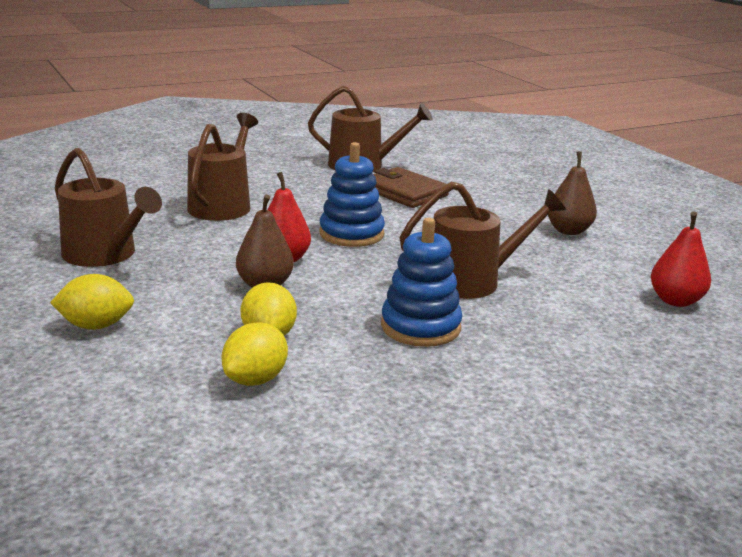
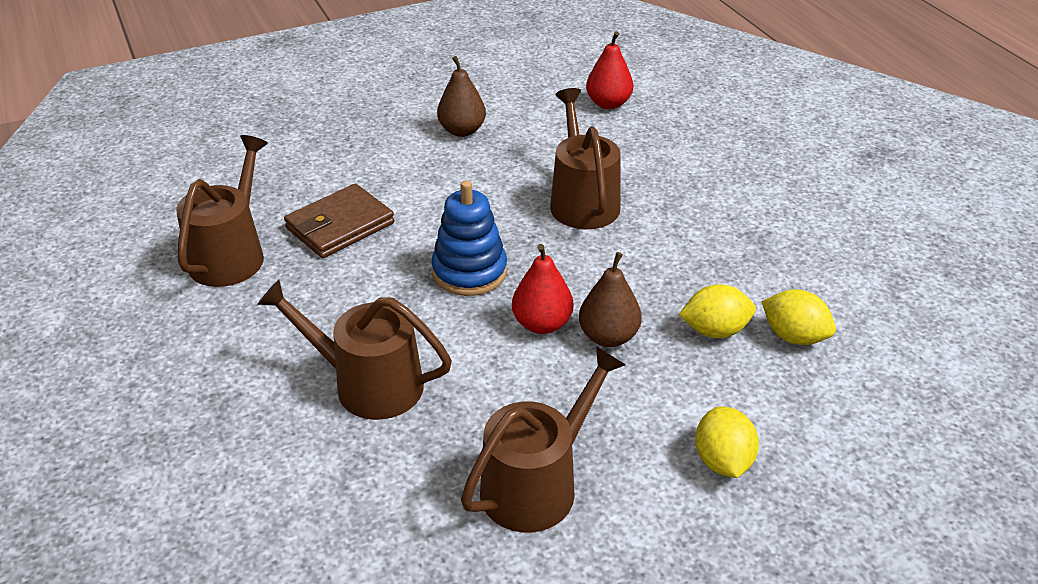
camera: 85 degrees left, 15 degrees up
blue stacking toy [381,218,462,347] -> none

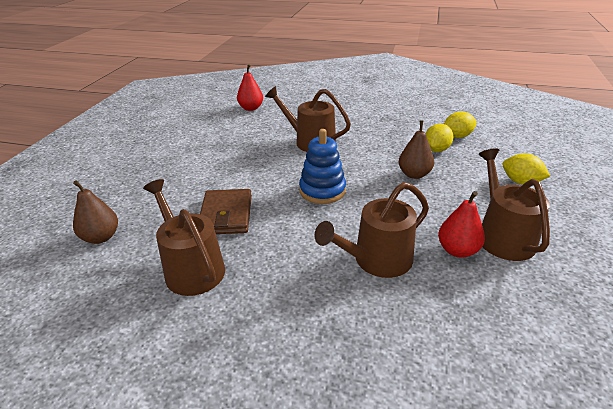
camera: 50 degrees left, 5 degrees down
brown pear [437,56,486,137] -> brown pear moved to [73,180,118,244]
red pear [512,244,573,334] -> red pear moved to [438,191,485,258]

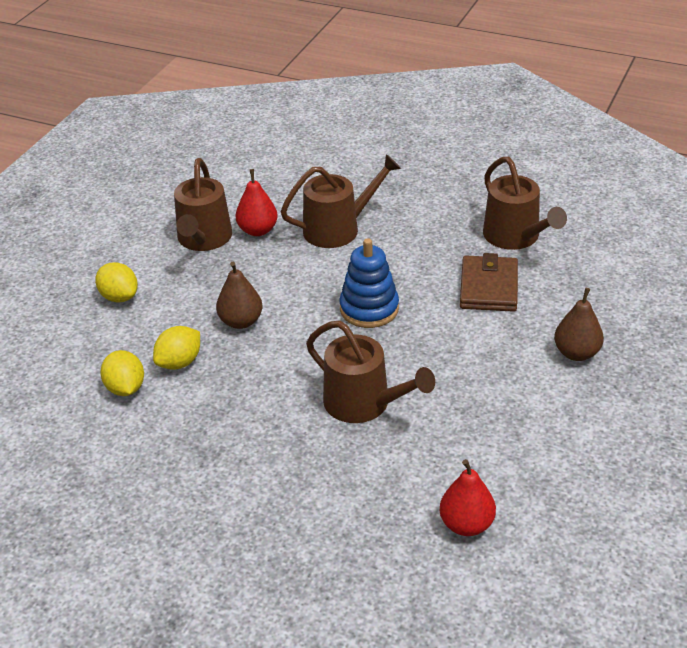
camera: 170 degrees left, 5 degrees up
brown pear [73,180,118,244] -> brown pear moved to [554,288,604,361]
yellow lemon [444,111,477,138] -> yellow lemon turned 75 degrees clockwise [100,350,144,396]

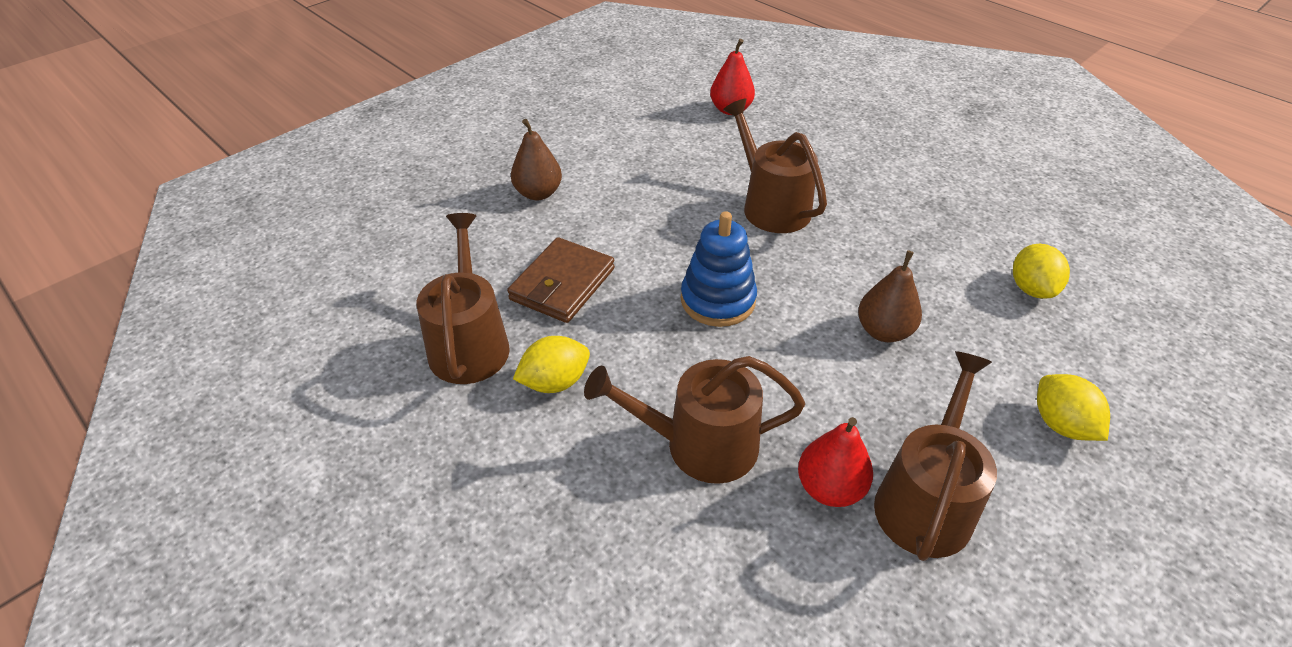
camera: 160 degrees left, 5 degrees up
yellow lemon [153,326,200,370] -> yellow lemon moved to [513,336,590,393]

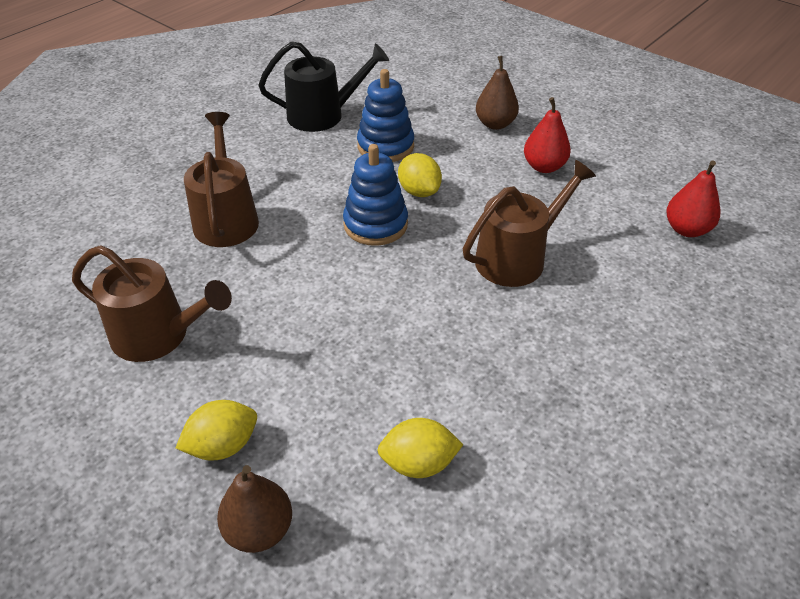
camera: 85 degrees right, 0 degrees up
brown watering can [417,213,510,384] -> black watering can [258,41,389,132]
brown wallet [507,237,615,323] -> blue stacking toy [357,69,414,162]
yellow lemon [513,336,590,393] -> yellow lemon moved to [398,153,442,197]
red pear [798,417,873,507] -> red pear moved to [524,97,571,173]
brown pear [858,250,922,342] -> brown pear moved to [217,465,292,553]

